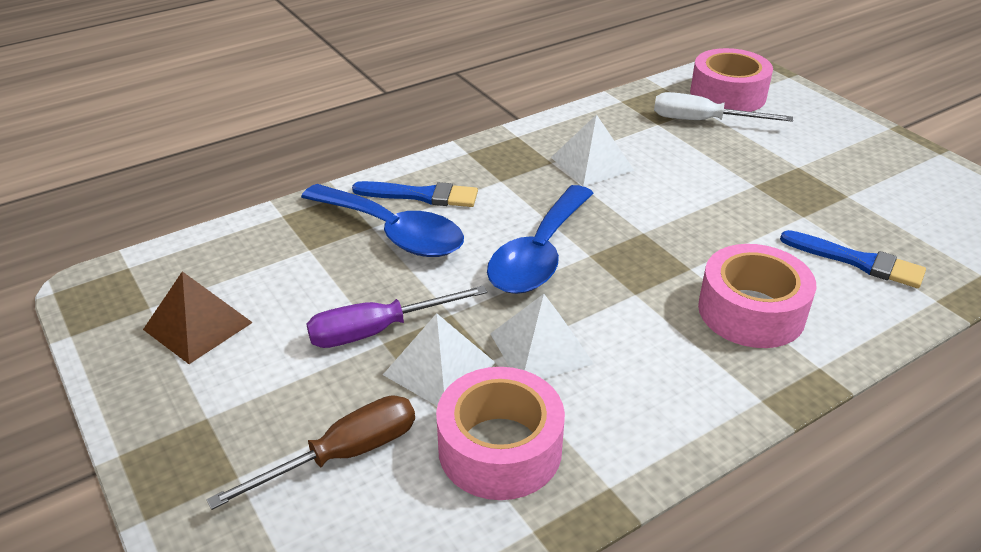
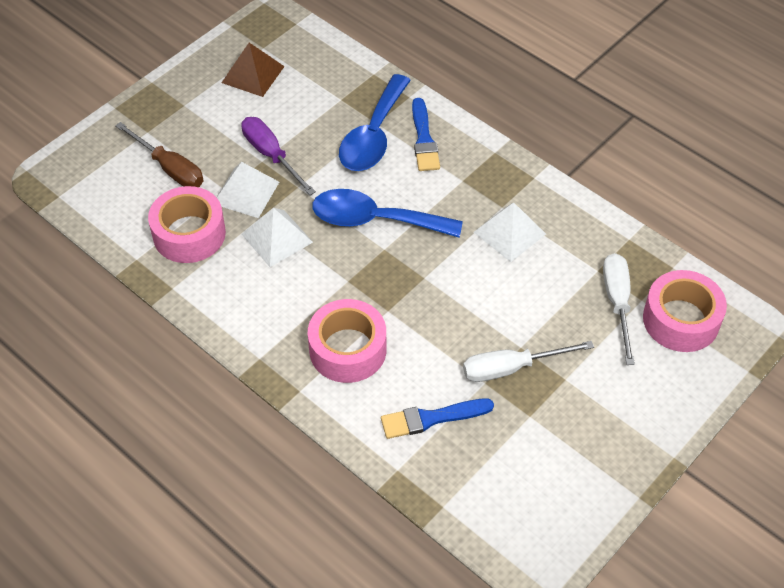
camera: 75 degrees right, 15 degrees up
blue brush [780,230,926,288] -> blue brush turned 60 degrees clockwise [381,399,494,439]
none -> white screwdriver [463,341,594,382]

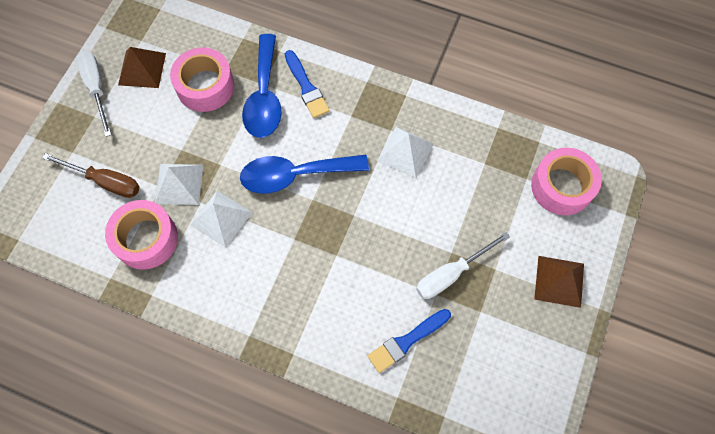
camera: 20 degrees left, 15 degrees up
purple screwdriver [241,117,316,195] -> none
pink tape [308,299,386,383] -> pink tape moved to [170,47,234,112]
white screwdriver [603,253,635,365] -> white screwdriver moved to [76,51,111,137]
none -> brown pyramid [534,256,584,308]

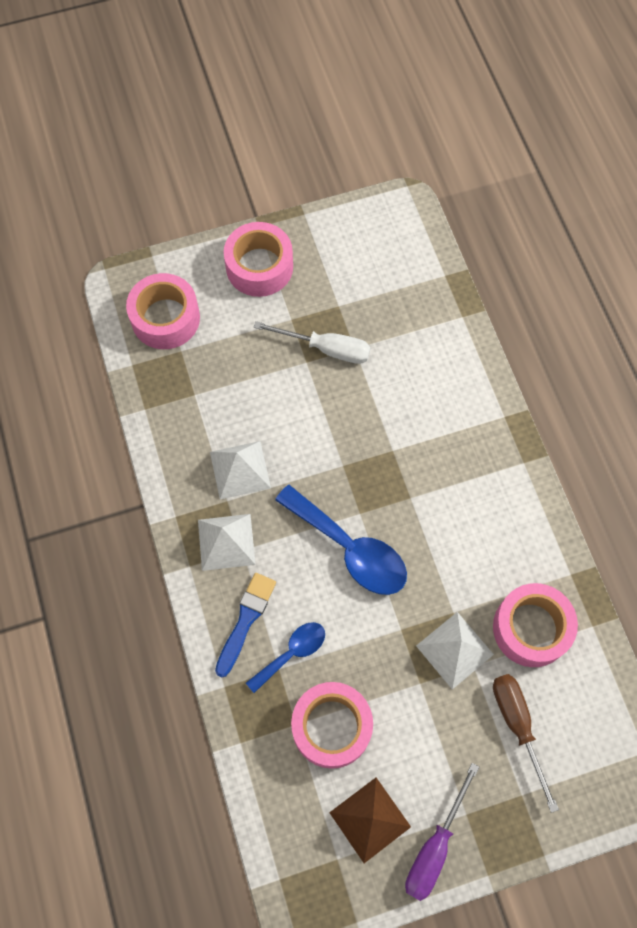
camera: 130 degrees left, 0 degrees up
white screwdriver [76,51,111,137] -> purple screwdriver [405,763,479,901]
white pyramid [190,190,252,248] -> white pyramid moved to [198,514,256,571]
blue spoon [242,34,282,138] -> blue spoon [246,622,325,693], size x0.58
blue brush [368,309,451,373] -> none
brown pyramid [534,256,584,308] -> pink tape [224,222,293,297]

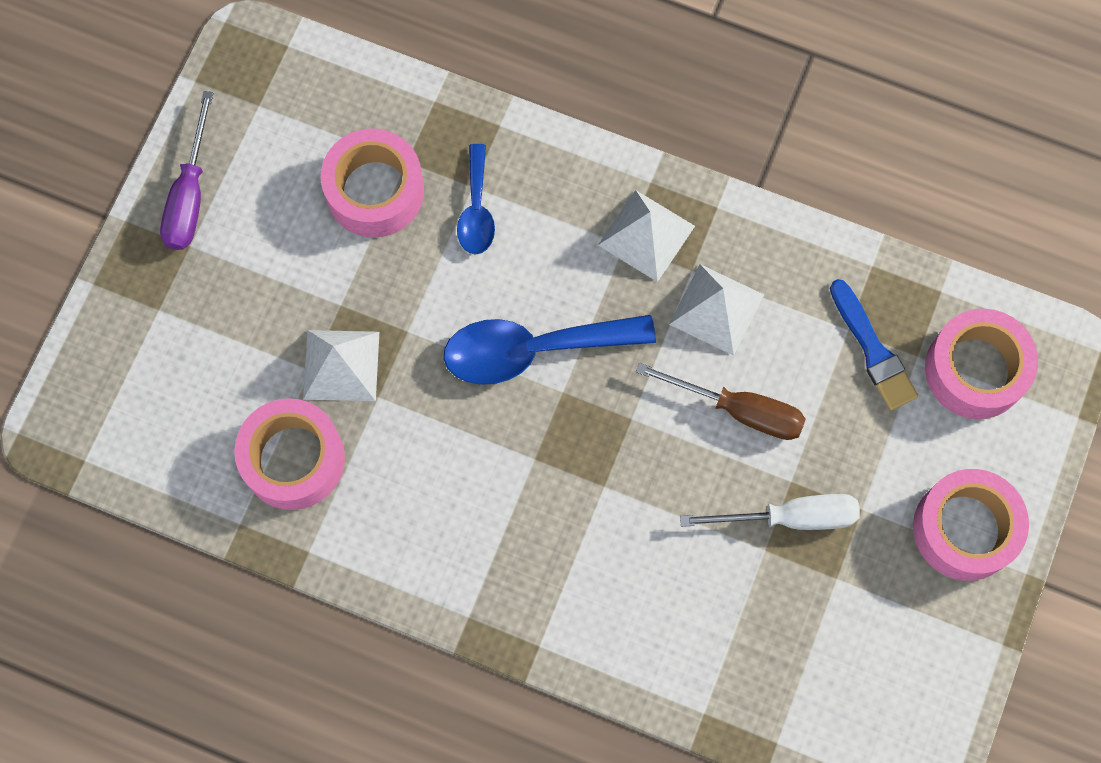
camera: 130 degrees right, 5 degrees up
blue brush [215,573,276,678] -> blue brush moved to [830,279,918,410]
white screwdriver [254,321,371,364] -> white screwdriver turned 150 degrees counterclockwise [680,494,860,530]
brown pyramid [329,777,411,863] -> none
purple screwdriver [405,763,479,901] -> purple screwdriver turned 150 degrees counterclockwise [160,91,213,250]
brown screwdriver [493,674,559,813] -> brown screwdriver moved to [636,363,806,440]

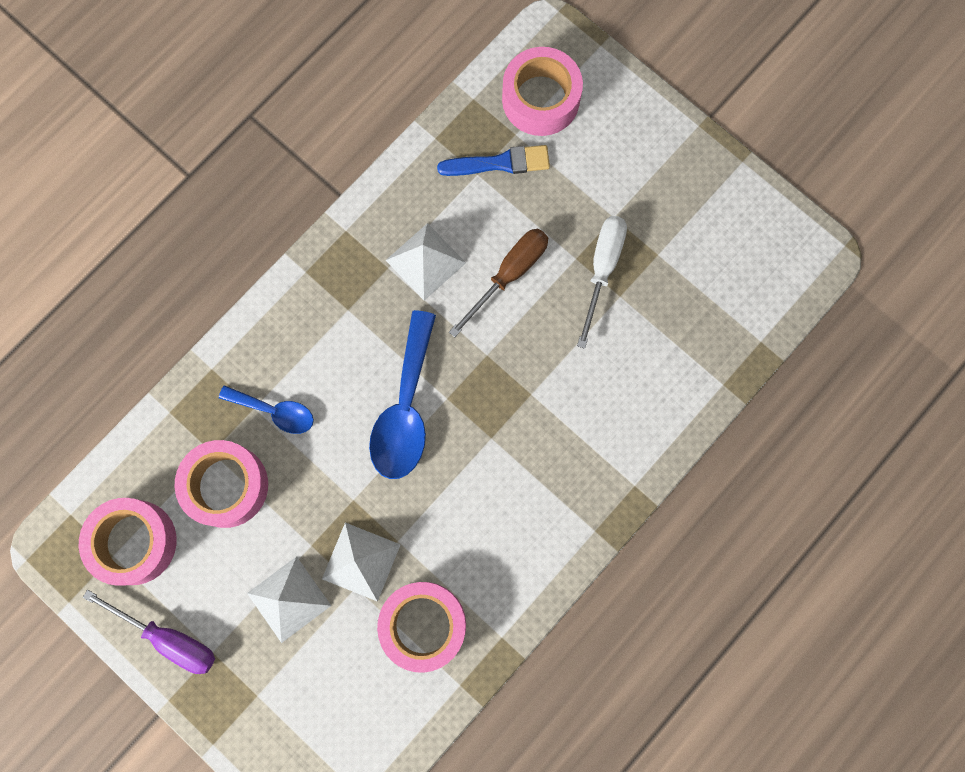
camera: 70 degrees left, 5 degrees up
white pyramid [598,190,695,282] -> white pyramid moved to [247,556,331,643]
pink tape [913,469,1029,581] -> pink tape moved to [79,498,177,586]

